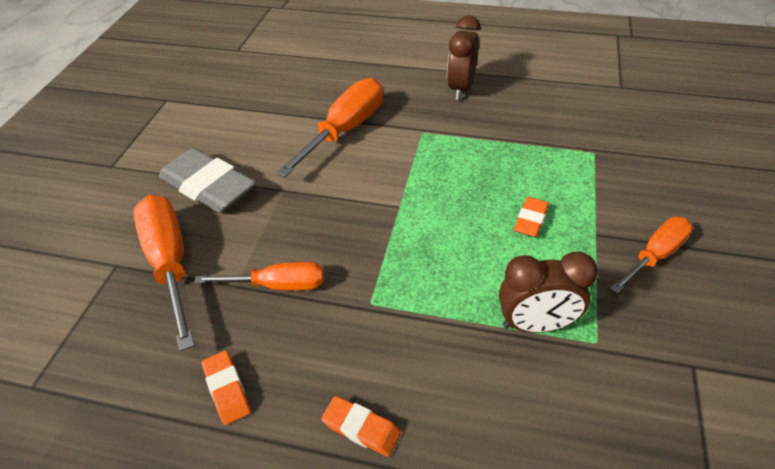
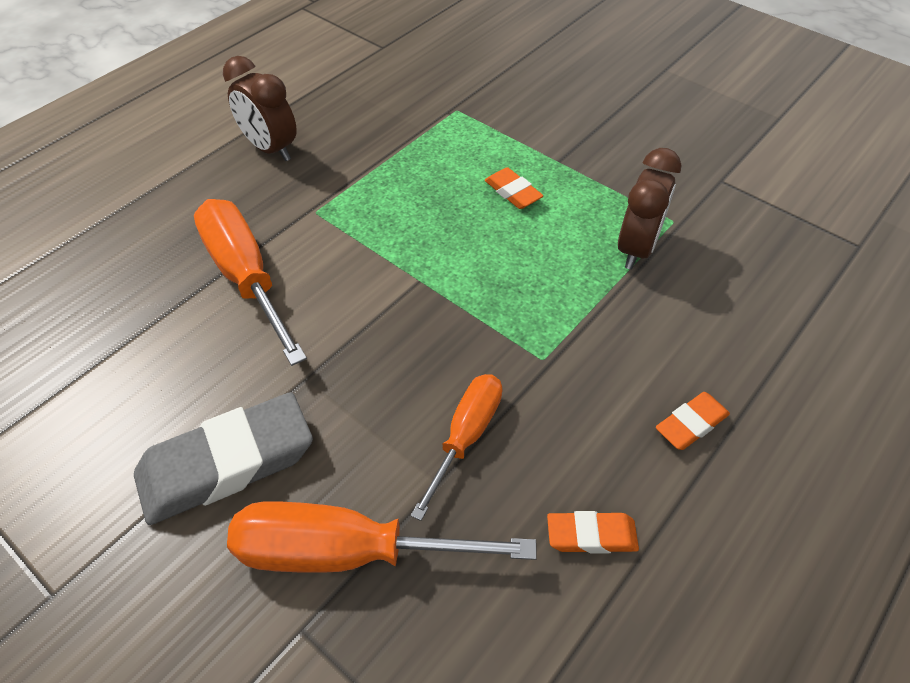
camera: 65 degrees left, 5 degrees up
orange screwdriver [610,217,693,294] -> none

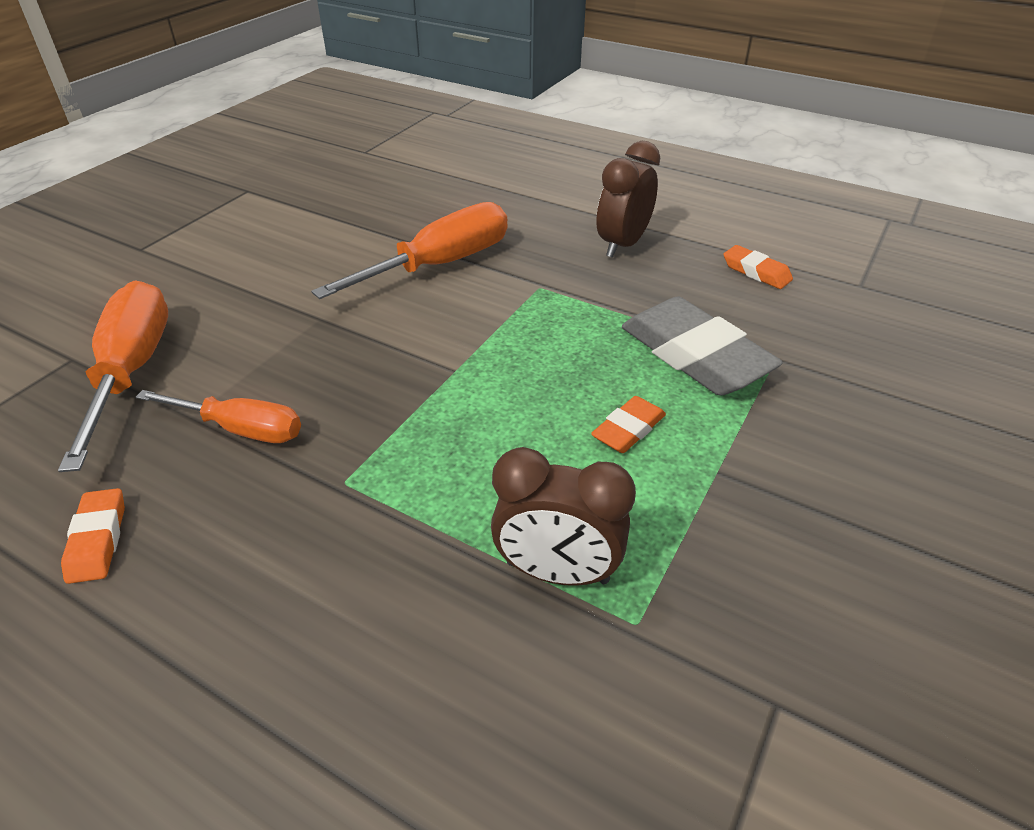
camera: 80 degrees right, 10 degrees down
grey eraser [134,392,313,525] -> grey eraser moved to [622,297,783,396]
orange eraser [656,392,730,450] -> orange eraser moved to [723,245,793,289]

